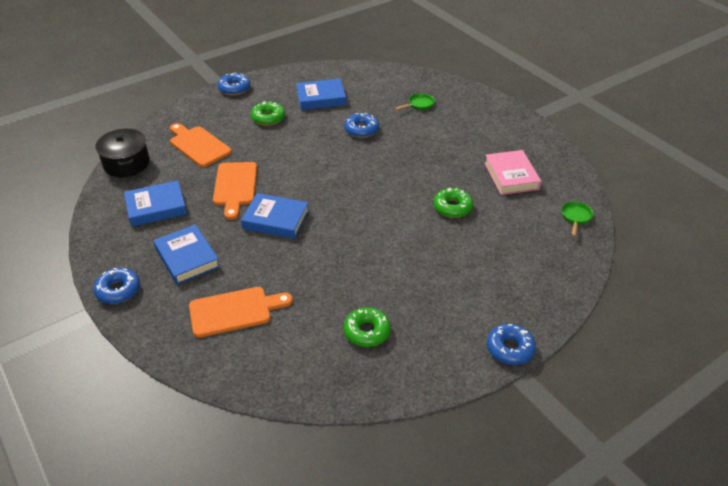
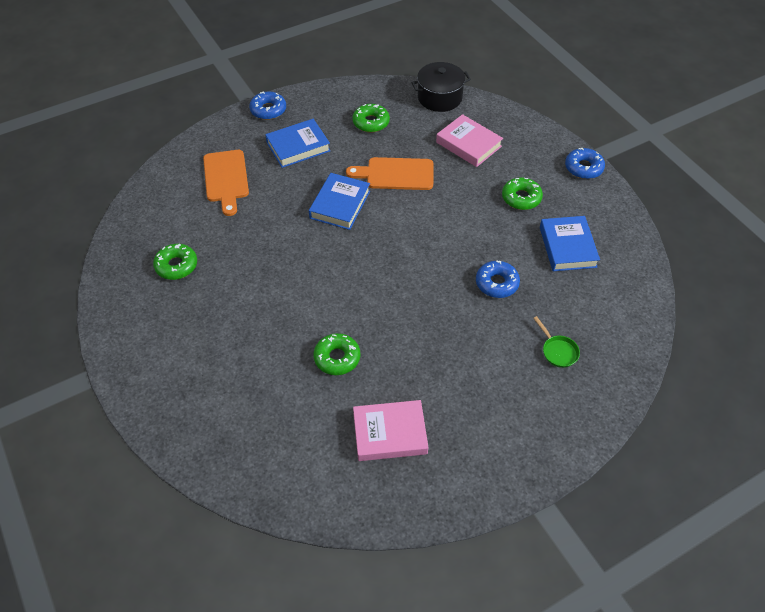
camera: 95 degrees right, 10 degrees up
blue book [124,180,187,227] -> green donut [352,104,390,133]
orange cutting board [170,123,232,167] -> pink book [436,114,503,167]
blue donut [487,324,536,365] -> none
green pan [561,201,593,236] -> none

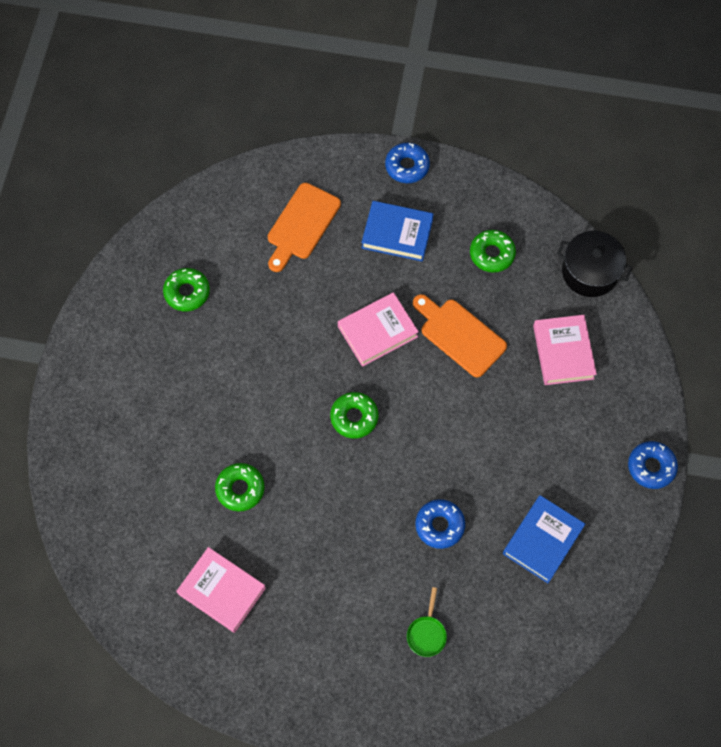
camera: 40 degrees right, 15 degrees up
blue book [309,173,370,230] -> pink book [338,292,419,367]
green donut [502,178,543,210] -> green donut moved to [330,392,378,439]

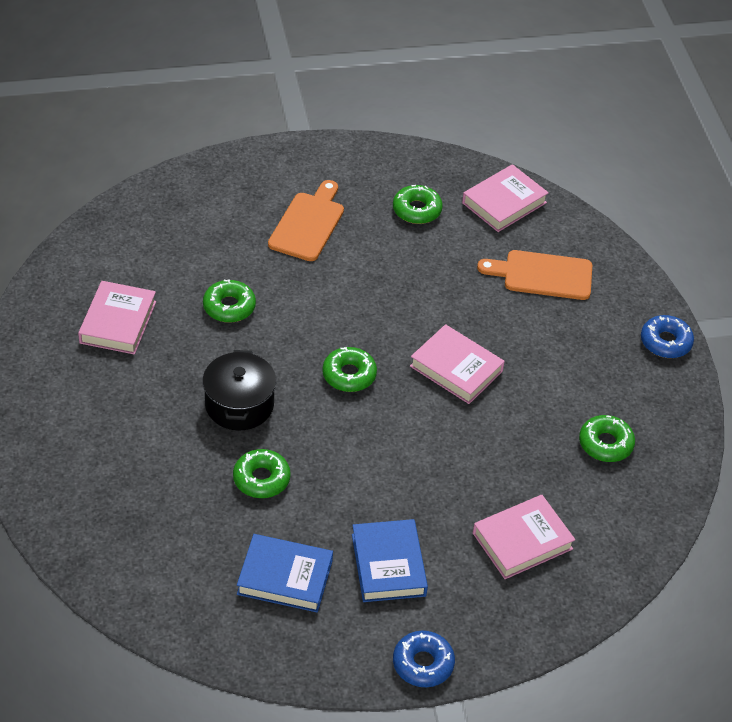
camera: 65 degrees right, 20 degrees down
blue book [361,201,434,262] -> blue book moved to [352,519,428,602]
green pan [407,587,447,657] -> none
orange cutting board [413,294,507,377] -> orange cutting board moved to [268,180,344,261]
blue donut [415,499,465,549] -> green donut [233,449,291,498]
black pot [557,231,633,297] -> black pot moved to [203,350,276,430]
none -> pink book [462,164,549,232]

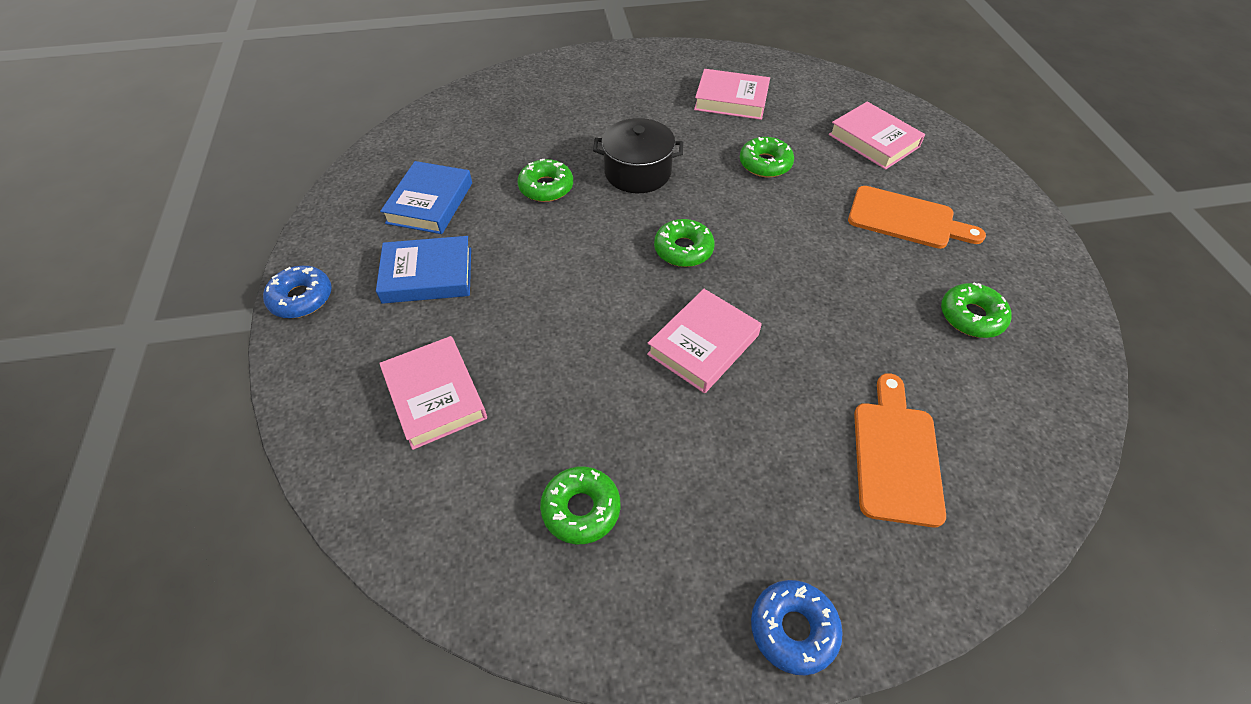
camera: 95 degrees right, 5 degrees up
pink book [462,164,549,232] -> pink book moved to [829,102,925,170]

